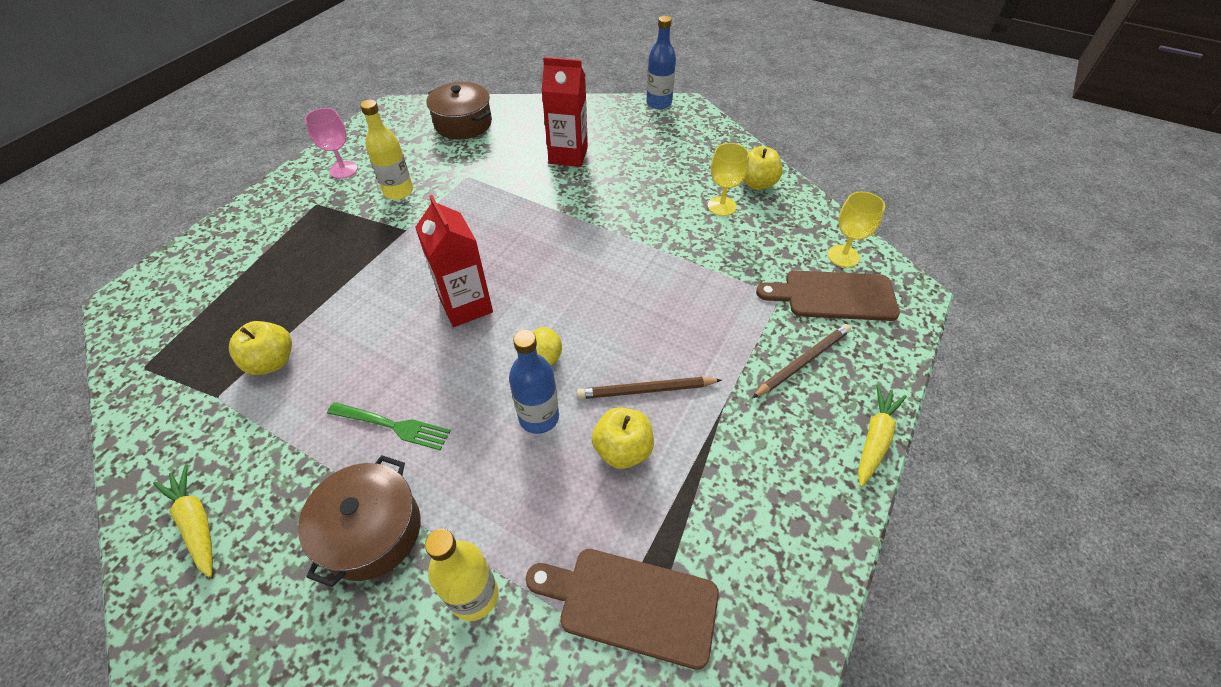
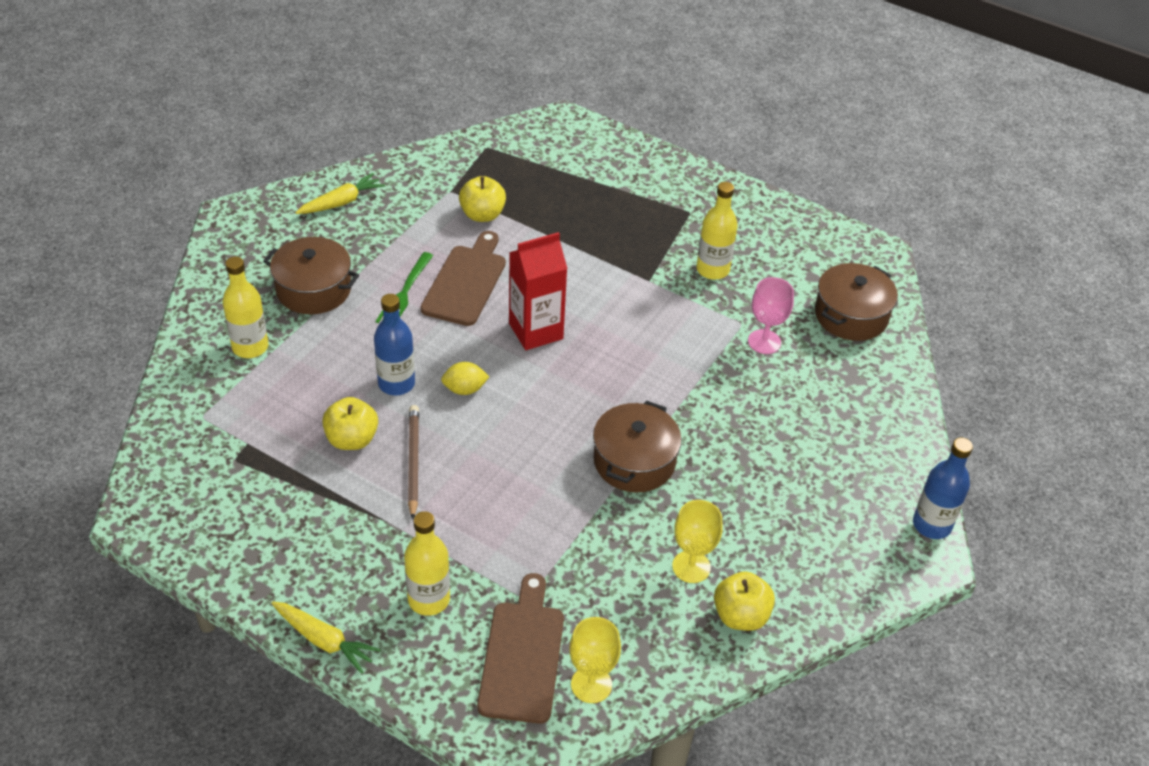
camera: 90 degrees right, 5 degrees down
pink goblet [305,108,358,179] -> pink goblet moved to [748,277,794,354]
brown cutting board [526,549,719,670] -> brown cutting board moved to [421,231,506,326]
red carton [542,57,588,167] -> none
brown pencil [752,324,851,398] -> yellow bottle [404,511,450,616]
none -> brown pot [593,400,682,492]

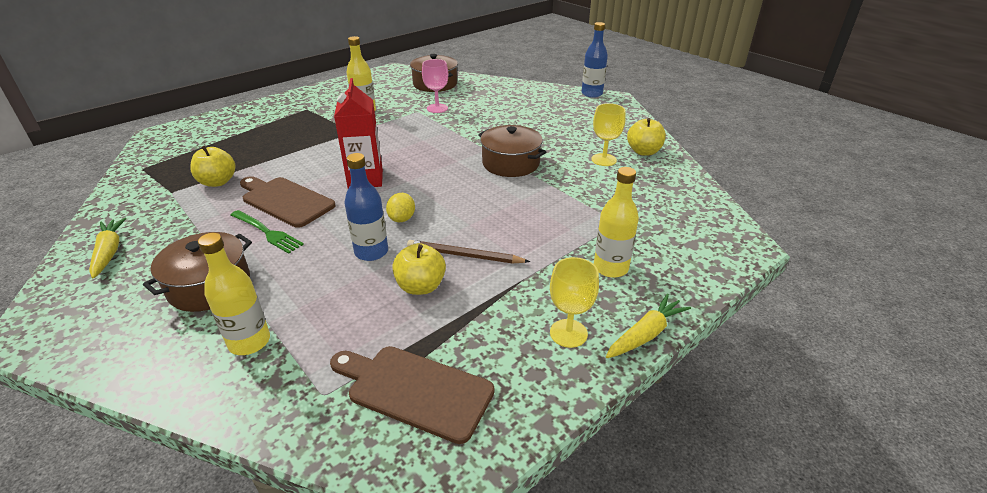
camera: 70 degrees left, 10 degrees down
brown cutting board [477,573,564,724] -> brown cutting board moved to [330,346,494,444]
yellow goblet [569,617,621,703] -> yellow goblet moved to [550,257,599,348]

